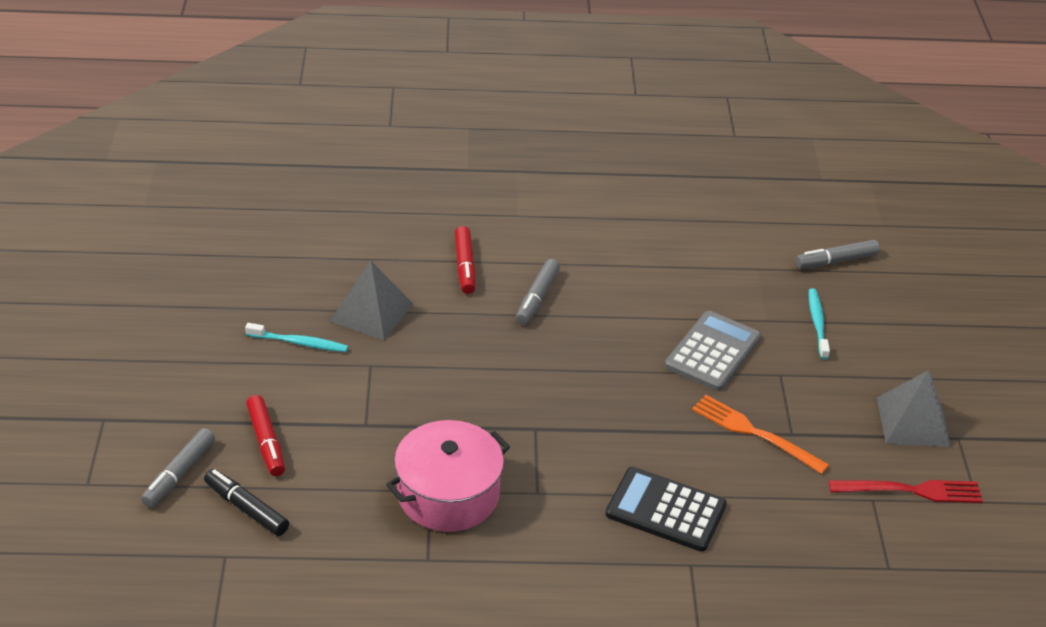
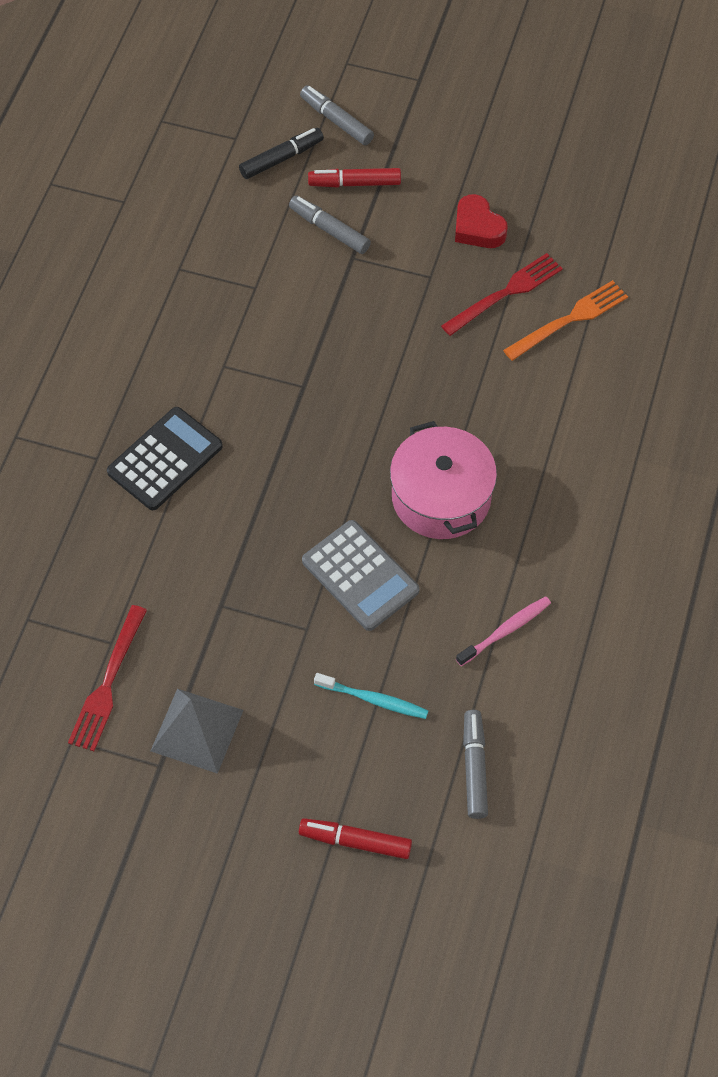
camera: 110 degrees right, 20 degrees up
turquoise toothbrush [245,323,348,352] -> red heart [455,194,508,248]
grey pyramid [330,261,413,341] -> red fork [441,253,563,336]
pink pot [386,420,510,532] -> pink pot moved to [390,421,497,539]
red marker [455,226,476,294] -> red marker moved to [299,818,412,859]
grey marker [516,259,560,325] -> grey marker moved to [289,195,371,254]
orange fork [692,395,829,474] -> orange fork moved to [503,280,628,361]
none -> pink toothbrush [456,596,551,666]

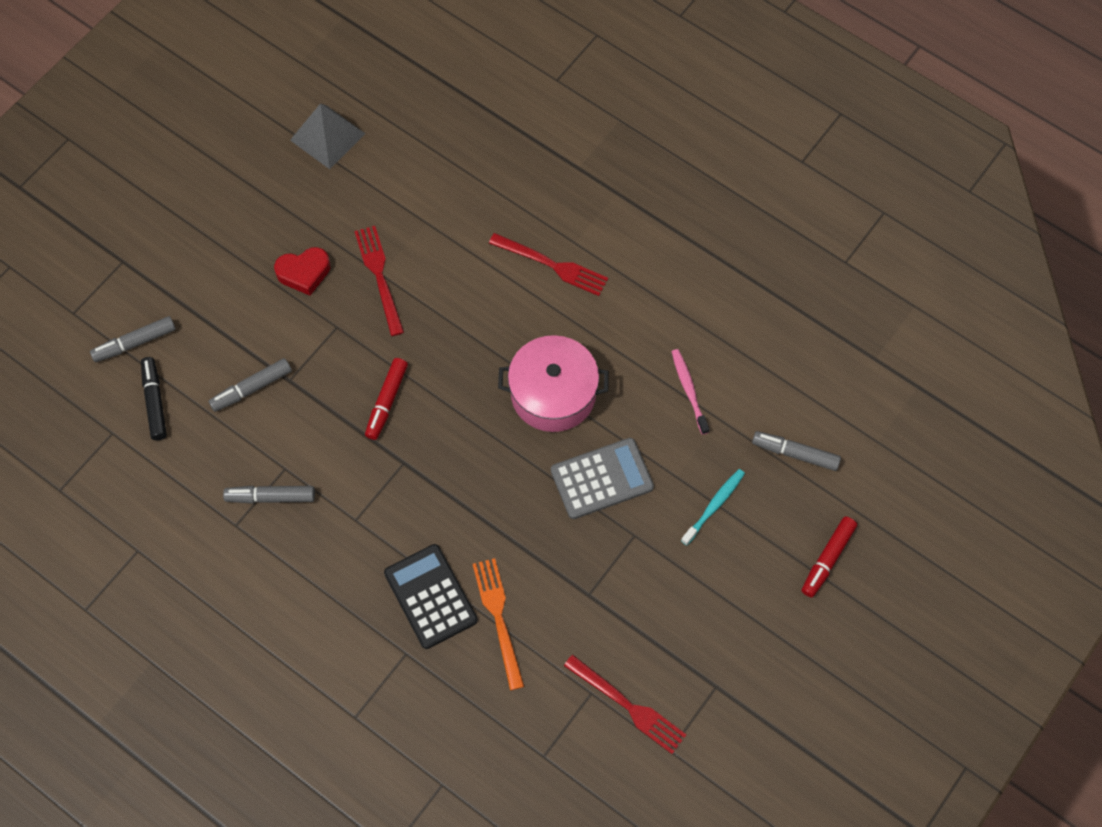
camera: 70 degrees left, 5 degrees up
grey pyramid [151,689,243,774] -> grey pyramid moved to [290,103,365,169]
red marker [308,168,401,187] -> red marker moved to [365,358,408,440]
orange fork [503,280,628,361] -> orange fork moved to [473,558,524,690]
none -> grey marker [223,486,315,504]
none -> red fork [489,233,608,296]

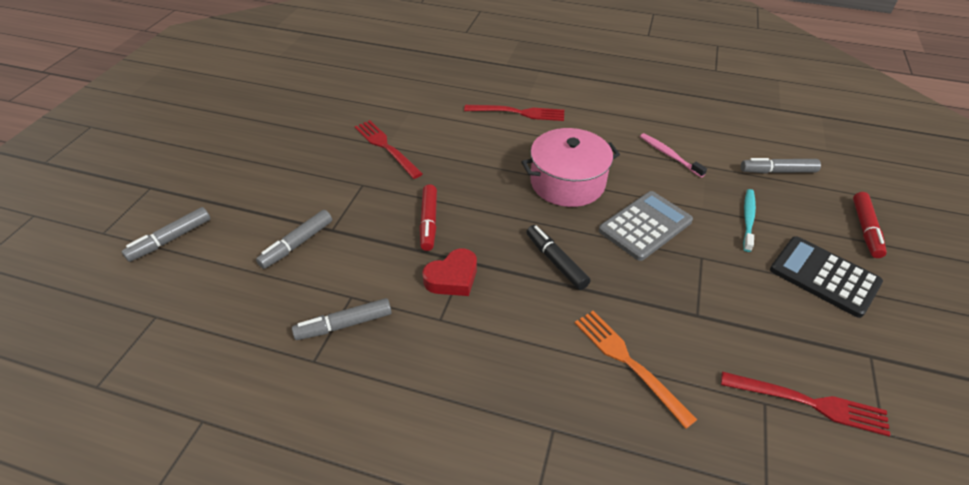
camera: 20 degrees left, 20 degrees down
black marker [141,357,167,440] -> black marker moved to [526,225,590,290]
red heart [274,247,330,296] -> red heart moved to [423,248,477,296]
grey pyramid [290,103,365,169] -> none
black calculator [384,544,478,649] -> black calculator moved to [770,236,883,318]

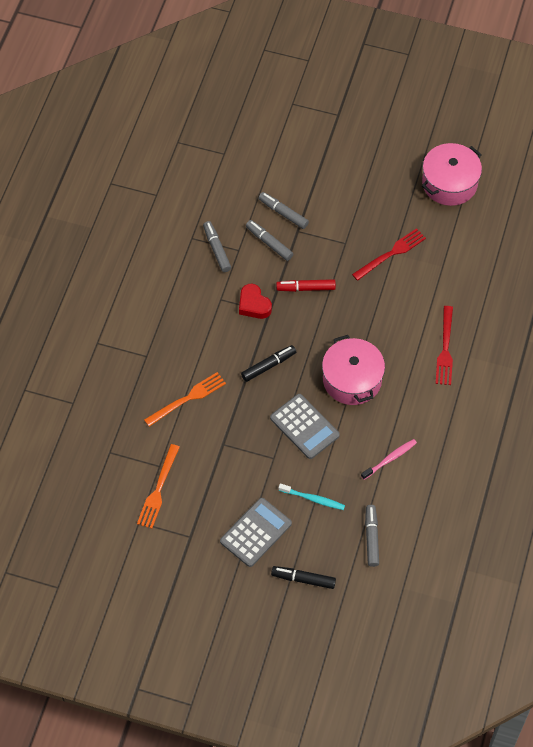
camera: 90 degrees right, 15 degrees up
grey marker [121,207,210,262] -> grey marker moved to [246,220,293,261]
red fork [721,371,890,436] -> orange fork [137,444,180,529]
black calculator [770,236,883,318] -> grey calculator [220,498,292,567]
red marker [853,192,887,258] -> black marker [271,566,336,589]
none -> pink pot [422,143,482,206]

